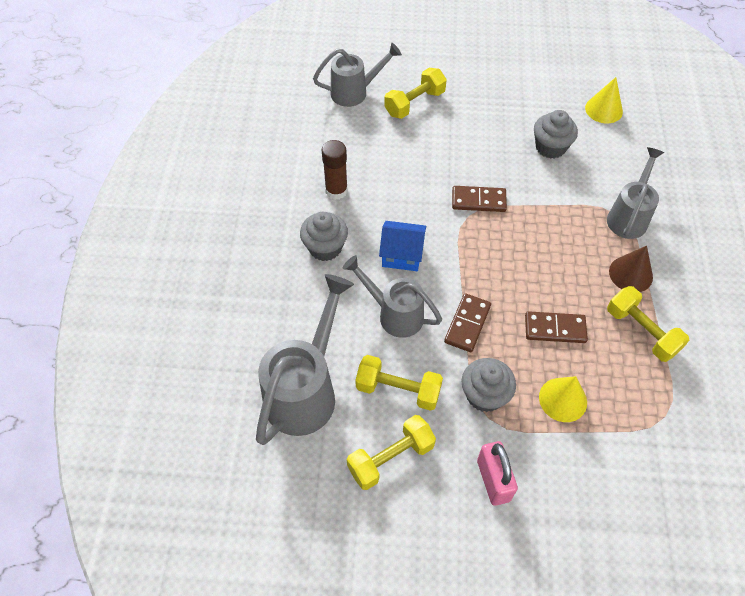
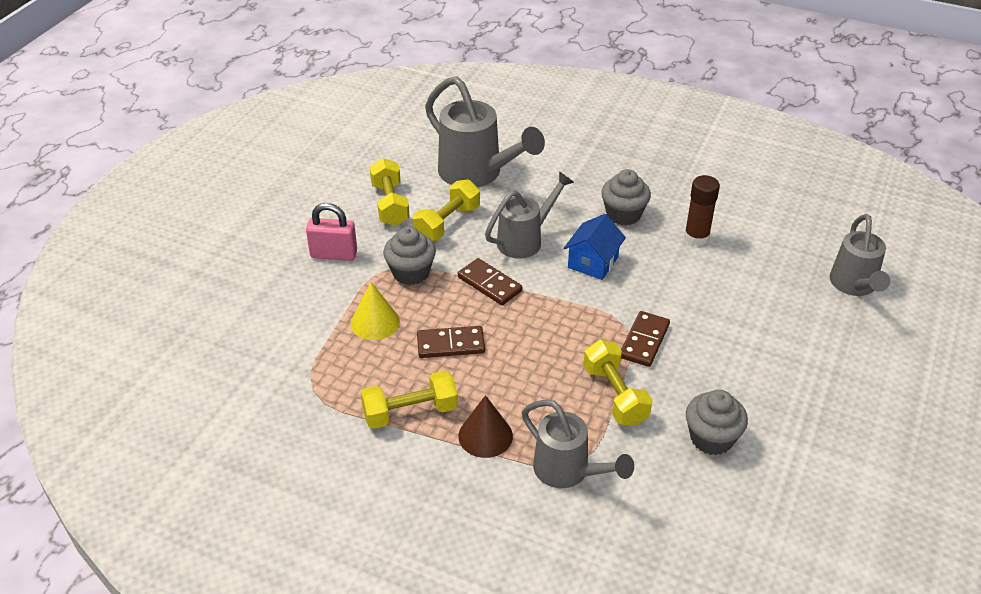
camera: 110 degrees right, 15 degrees down
yellow dumbbell [384,68,447,119] -> yellow dumbbell moved to [584,340,653,426]
brown domino [525,311,588,343] -> brown domino turned 60 degrees clockwise [417,326,485,358]
yellow cone [585,77,623,123] -> none

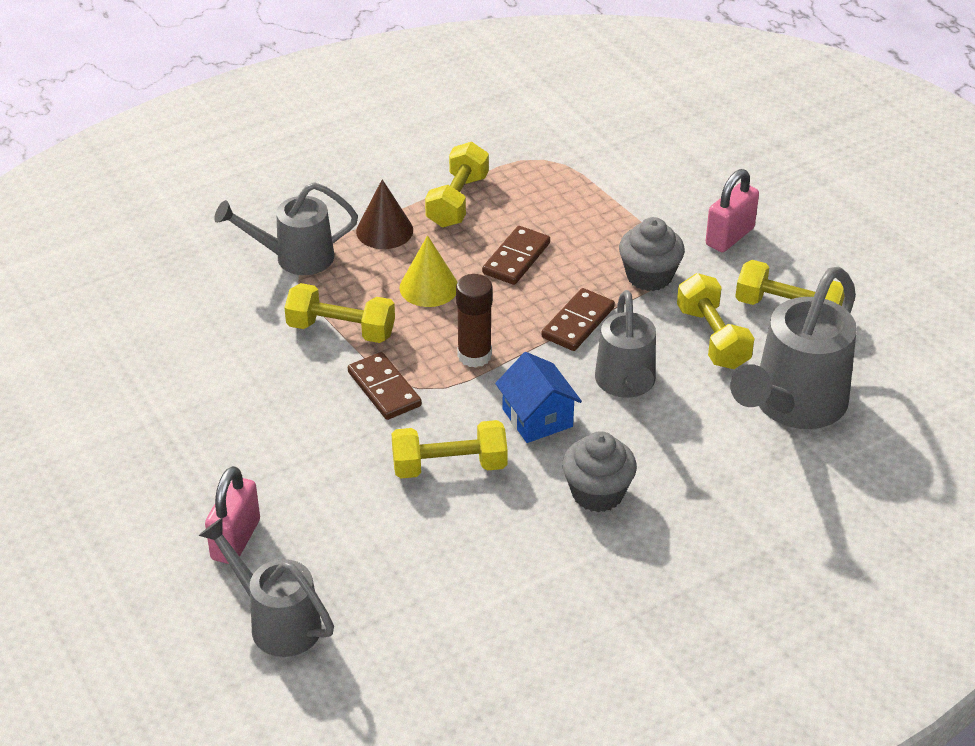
camera: 125 degrees right, 0 degrees up
yellow cone [351,282,400,340] -> yellow cone moved to [400,235,457,307]
grey watering can [425,76,545,187] -> grey watering can turned 45 degrees counterclockwise [730,267,857,429]
brown domino [458,258,523,305] -> brown domino turned 45 degrees counterclockwise [542,288,615,351]
brown glue stick [684,175,720,246] -> brown glue stick moved to [456,274,493,368]
grey cupcake [686,390,748,455] -> none
none -> pink padlock [205,466,260,564]
none -> yellow dumbbell [391,420,508,478]

